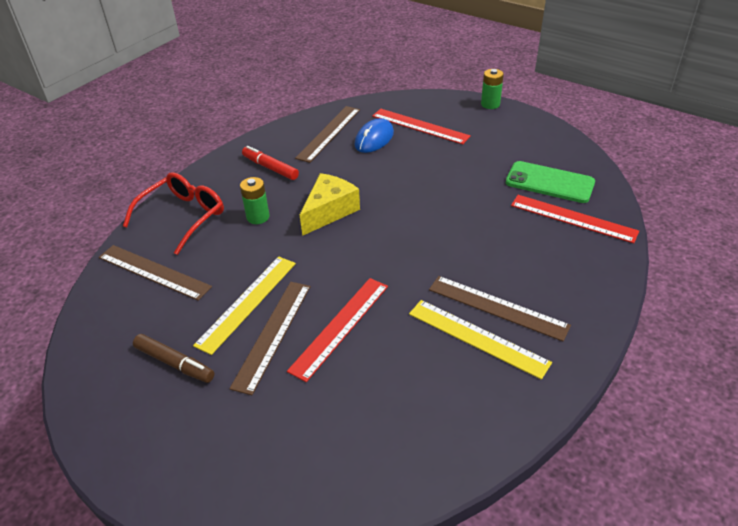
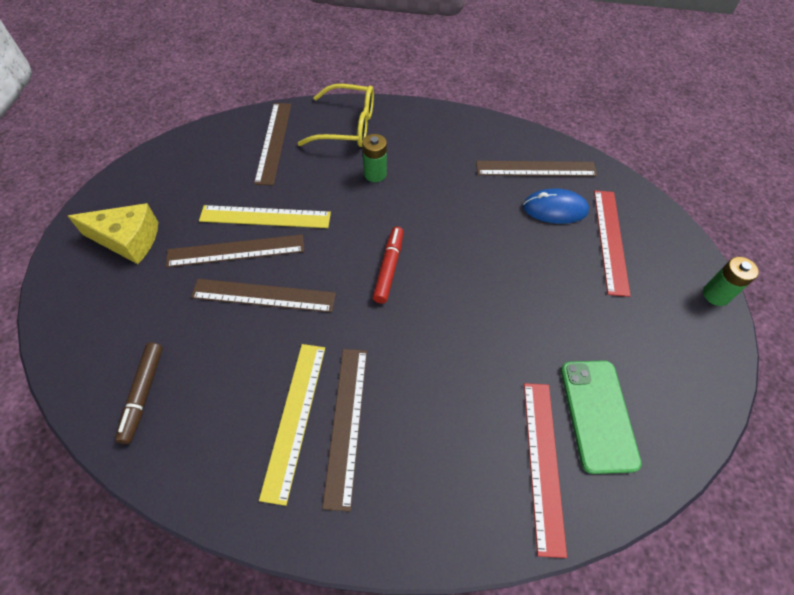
camera: 60 degrees right, 15 degrees up
red glasses [123,172,224,255] -> yellow glasses [298,84,374,147]
brown marker [133,334,214,383] -> brown marker moved to [115,343,163,444]
red marker [242,146,299,180] -> red marker moved to [373,227,403,304]
red ruler [287,278,388,382] -> brown ruler [191,279,336,312]
yellow cheese [300,173,360,236] -> yellow cheese moved to [68,203,158,264]

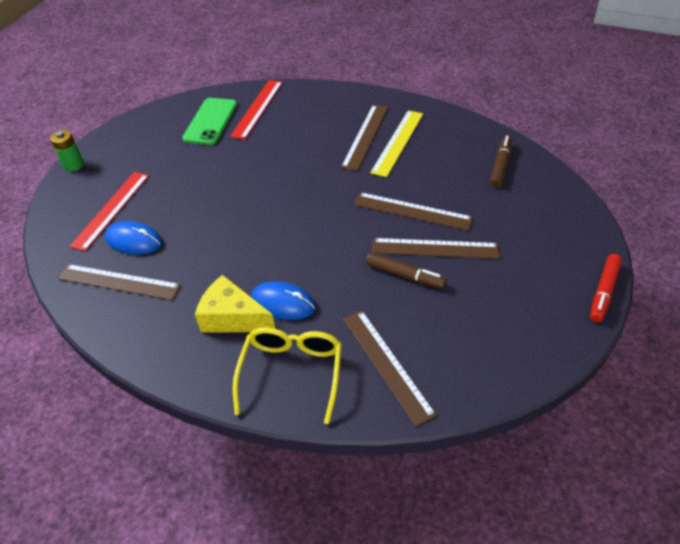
camera: 160 degrees left, 10 degrees down
yellow cheese [68,203,158,264] -> yellow cheese moved to [195,275,275,333]
yellow ruler [199,205,331,228] -> brown marker [366,252,447,289]
brown ruler [254,103,292,185] -> brown ruler turned 45 degrees counterclockwise [343,310,437,426]
yellow glasses [298,84,374,147] -> yellow glasses turned 75 degrees clockwise [232,327,342,424]
green battery [362,134,387,182] -> blue mouse [251,281,316,320]
red marker [373,227,403,304] -> red marker moved to [590,254,622,322]

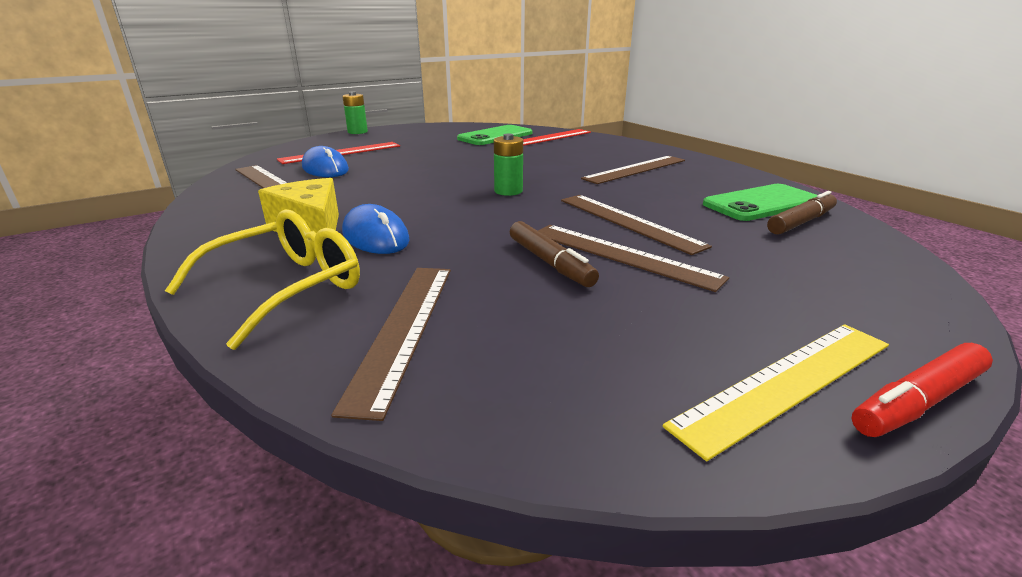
camera: 30 degrees right, 20 degrees down
yellow ruler [370,110,423,177] -> yellow ruler moved to [663,324,889,461]
none -> green battery [494,134,523,196]
none -> green phone [703,184,817,221]

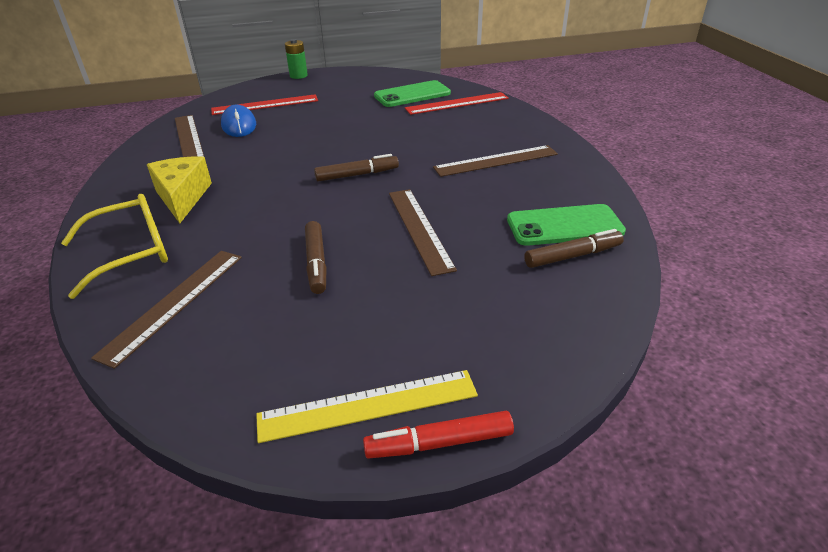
camera: 20 degrees right, 10 degrees up
blue mouse [342,204,410,254] -> none
green battery [494,134,523,196] -> brown marker [314,154,399,182]
brown ruler [538,225,729,292] -> none

